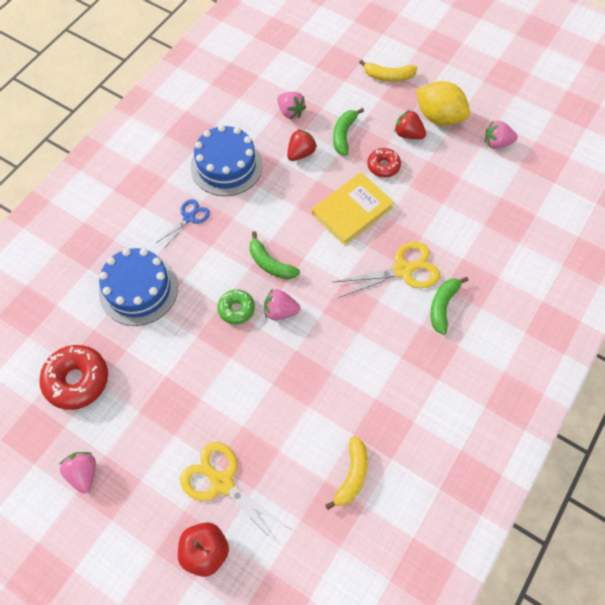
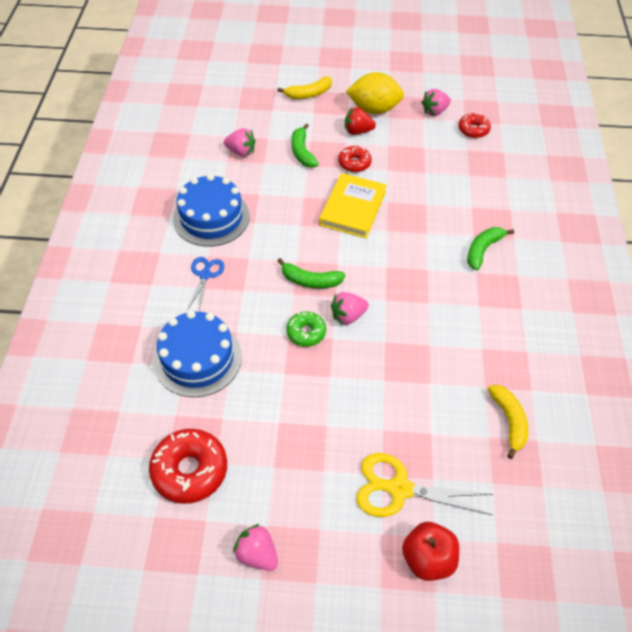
camera: 30 degrees left, 10 degrees down
red strawberry [287,129,317,161] -> none
yellow scissors [334,241,440,298] -> none
green banana [431,277,469,335] -> green banana turned 45 degrees clockwise [467,227,514,271]
none -> red donut [458,113,491,138]

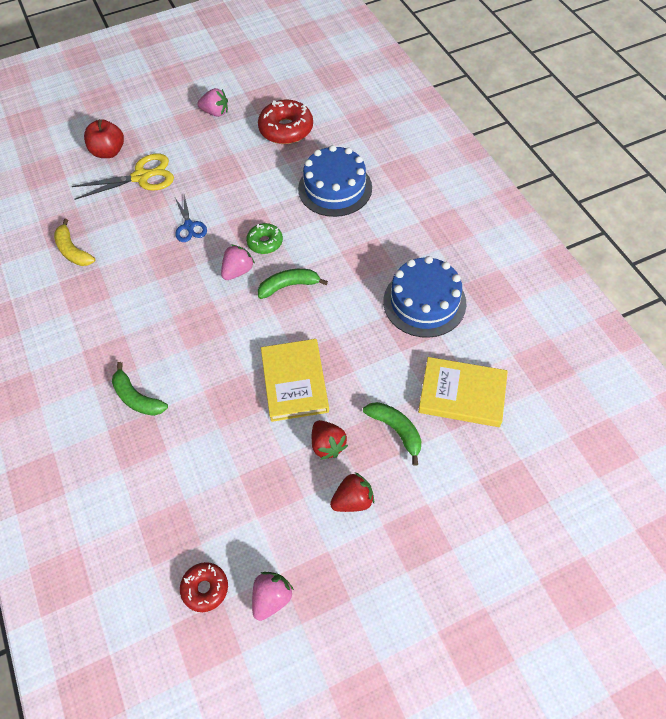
camera: 155 degrees right, 5 degrees up
blue scissors [187,257,225,310] -> blue scissors moved to [175,195,207,242]
pink strawberry [224,128,256,157] -> yellow book [418,357,508,427]
yellow banana [277,77,332,99] -> none
red donut [338,146,372,172] -> red strawberry [312,420,348,460]
yellow lemon [346,72,404,114] -> none
green banana [467,227,514,271] -> green banana turned 120 degrees clockwise [112,362,168,416]

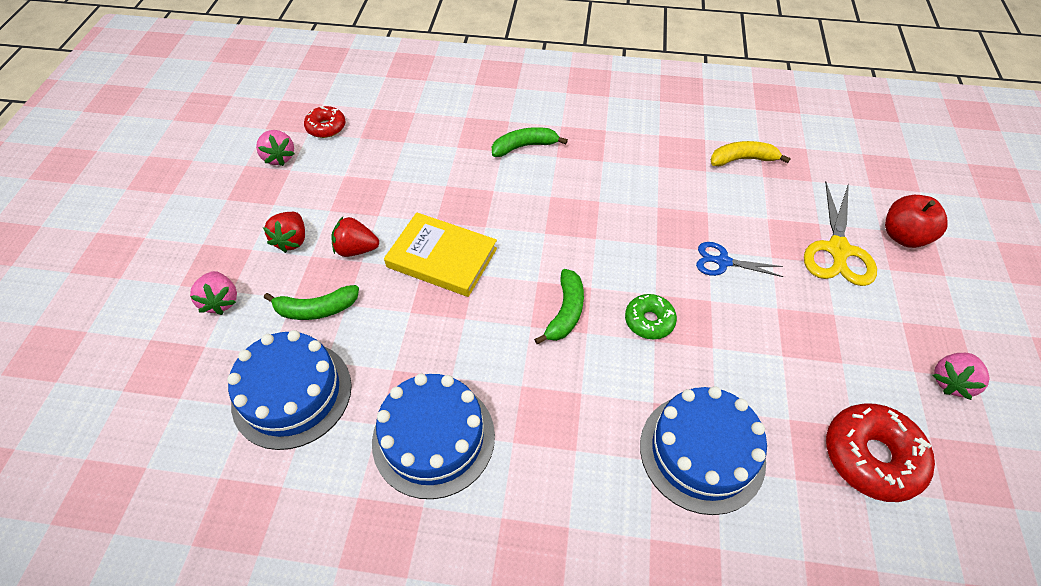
camera: 120 degrees right, 5 degrees down
pink strawberry [221,245,255,280] -> pink strawberry moved to [190,271,237,315]
yellow book [418,357,508,427] -> blue cake [227,330,352,450]

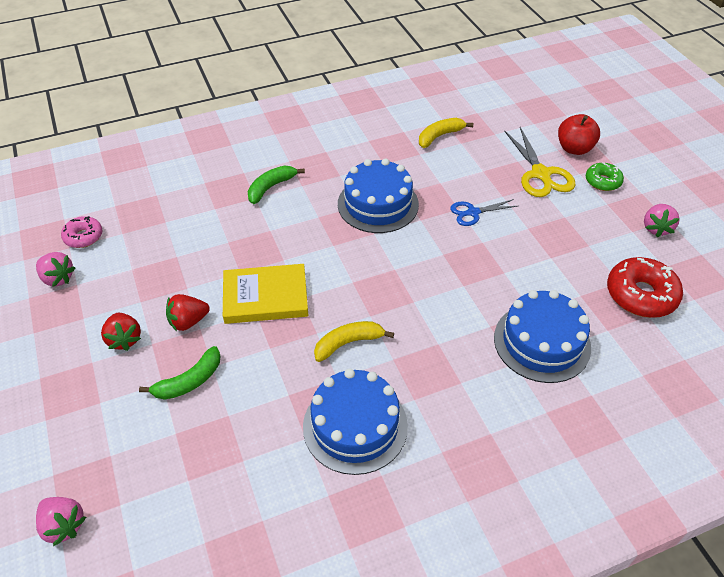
camera: 30 degrees left, 5 degrees down
pink strawberry [190,271,237,315] -> pink strawberry moved to [36,497,86,546]
blue cake [227,330,352,450] -> blue cake moved to [338,158,419,233]
red donut [304,106,346,138] -> pink donut [61,216,103,248]
green banana [534,269,584,344] -> none
green donut [625,294,677,339] -> green donut moved to [586,162,624,191]
none -> yellow banana [314,321,394,362]

